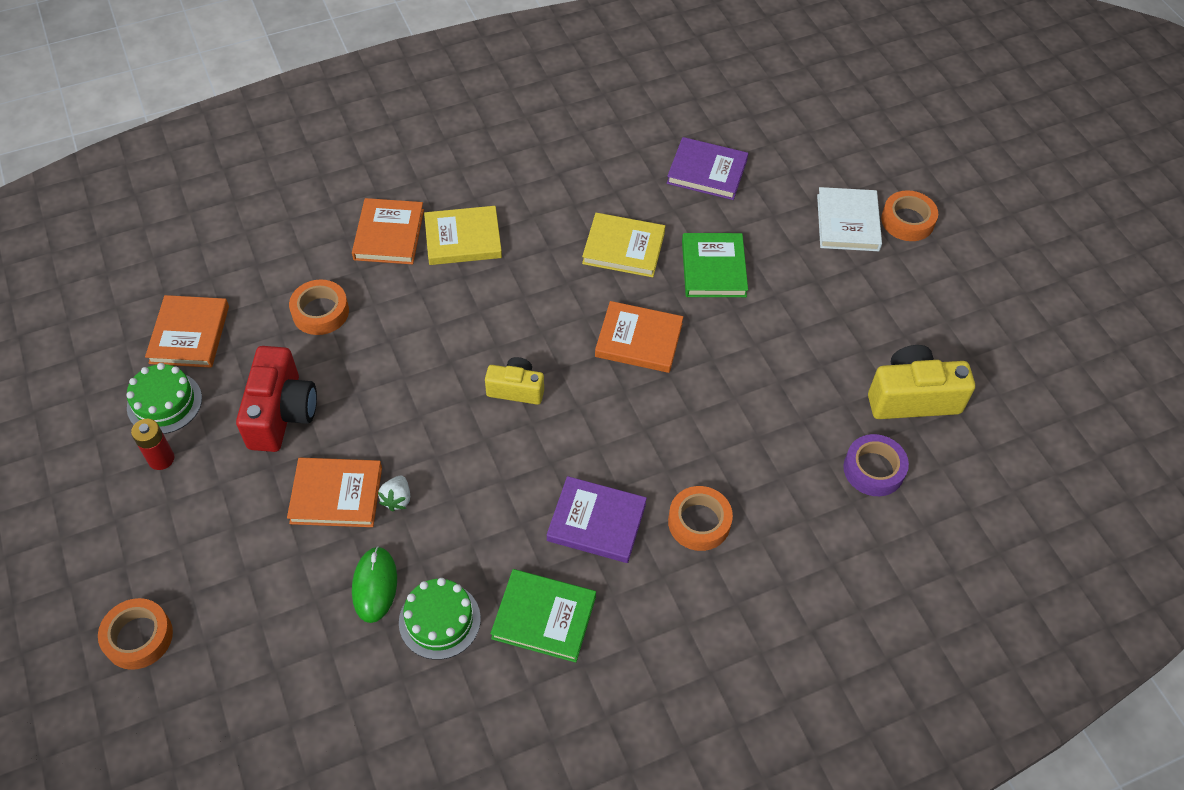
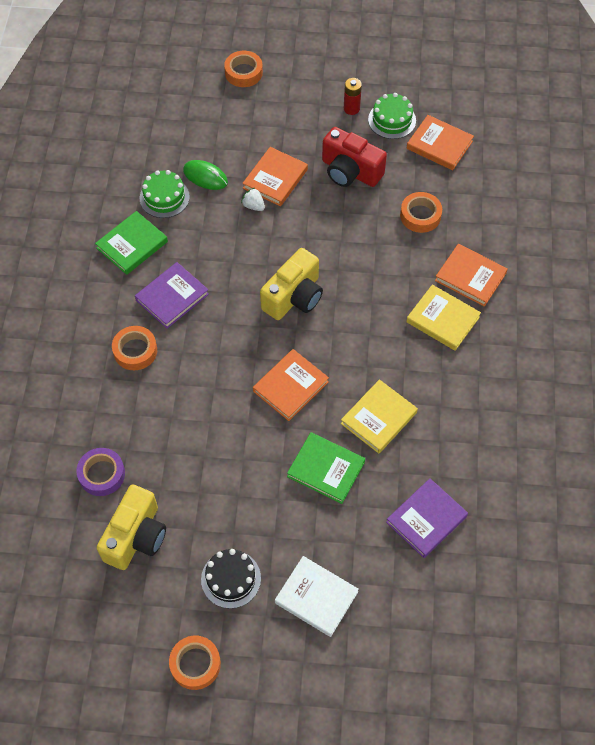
camera: 120 degrees right, 5 degrees up
yellow book [424,206,502,265] -> yellow book turned 75 degrees counterclockwise [406,285,481,351]
yellow camera [485,357,544,405] -> yellow camera [260,248,323,320], size x1.64
orange tape [881,190,938,241] -> orange tape moved to [169,636,221,690]
none -> black cake [201,549,261,609]

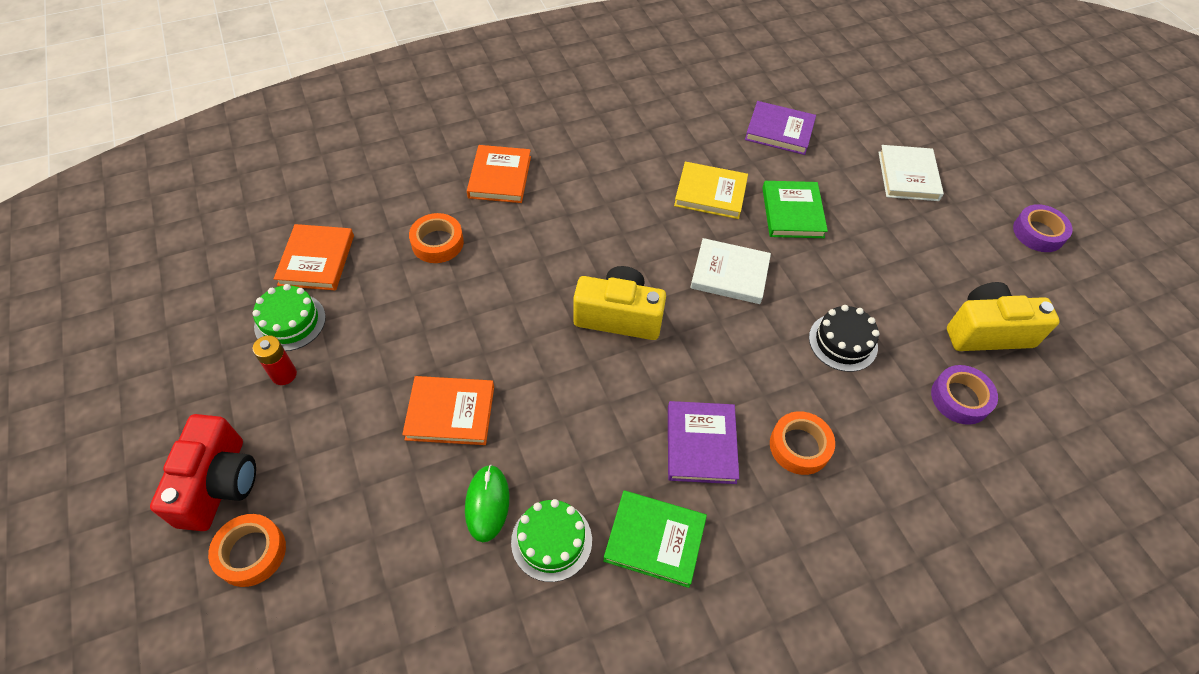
camera: 120 degrees left, 5 degrees down
purple book [135,262,209,329] -> purple book turned 75 degrees clockwise [668,401,739,484]
orange tape [169,636,221,690] -> purple tape [1013,204,1072,252]
black cake [201,549,261,609] -> black cake moved to [809,305,880,372]
white strawberry [241,188,265,211] -> none
orange book [253,349,329,421] -> white book [690,238,771,304]
red camera [322,127,387,187] -> red camera moved to [150,414,256,531]
yellow book [406,285,481,351] -> none

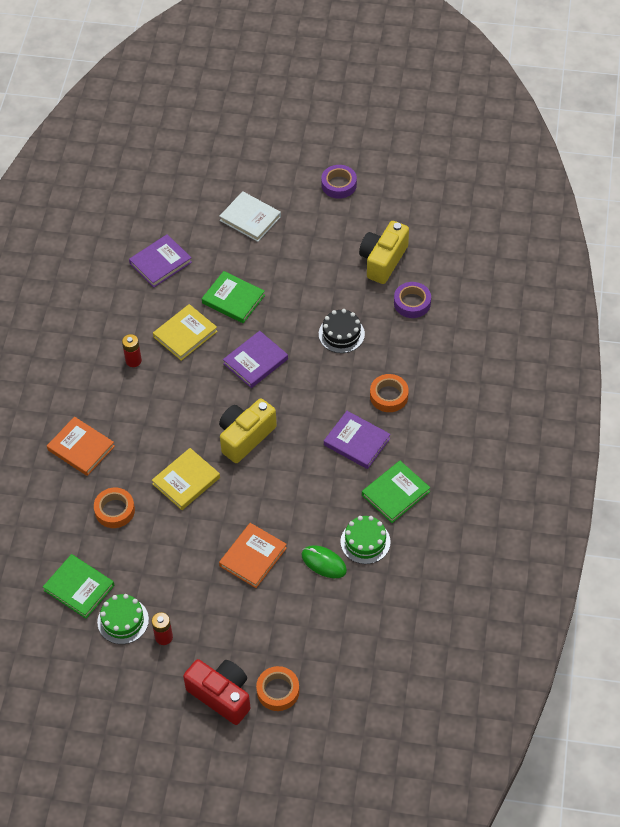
camera: 55 degrees left, 0 degrees up
orange book [274,224,354,290] -> green book [43,554,115,619]
white book [690,238,771,304] -> purple book [223,331,288,388]
none -> red battery [122,334,142,367]
none -> yellow book [152,448,220,510]

